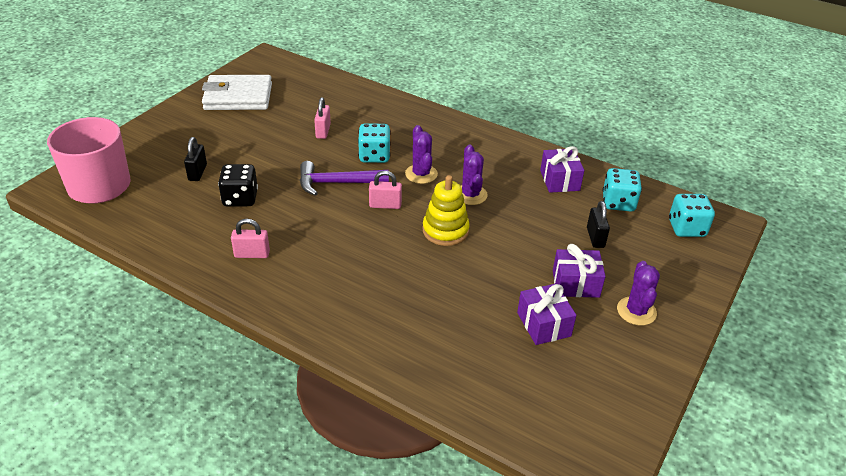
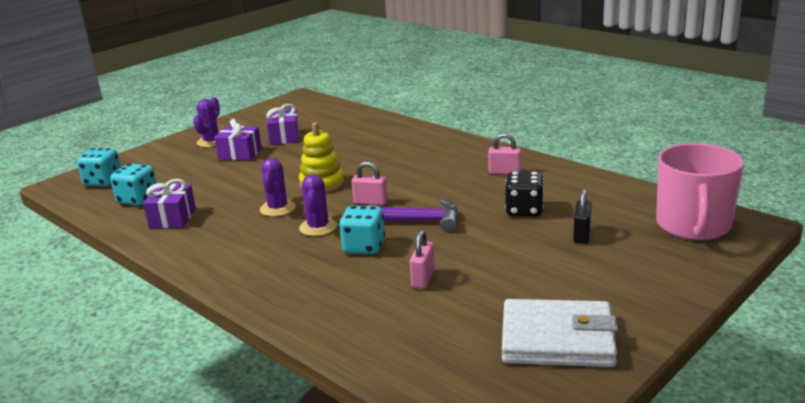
camera: 165 degrees left, 15 degrees down
black padlock [587,201,610,248] -> none

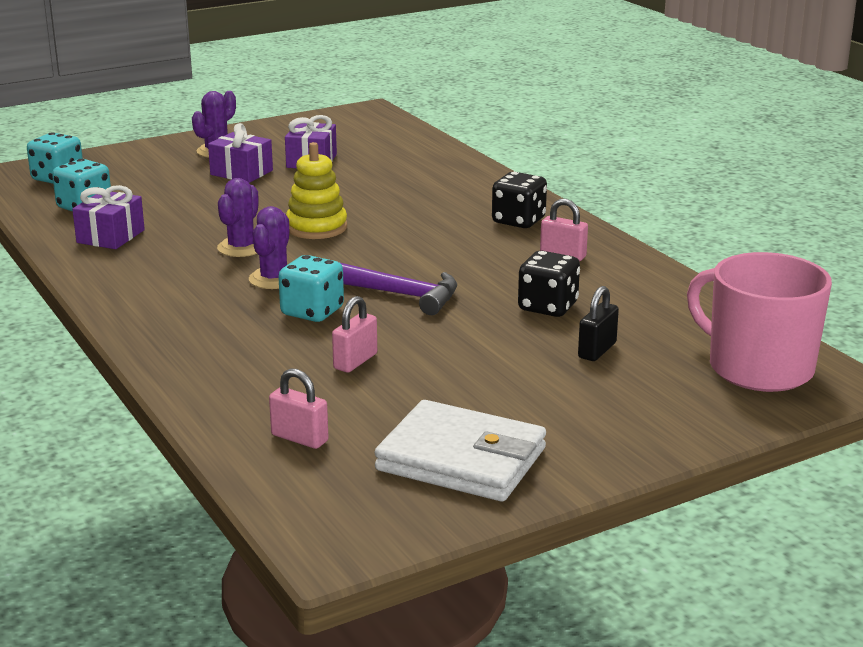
camera: 15 degrees right, 0 degrees up
pink padlock [351,161,388,205] -> pink padlock moved to [269,368,329,449]
pink mug [656,143,744,240] -> pink mug turned 105 degrees clockwise [687,252,832,392]
none -> black dice [492,172,547,228]

